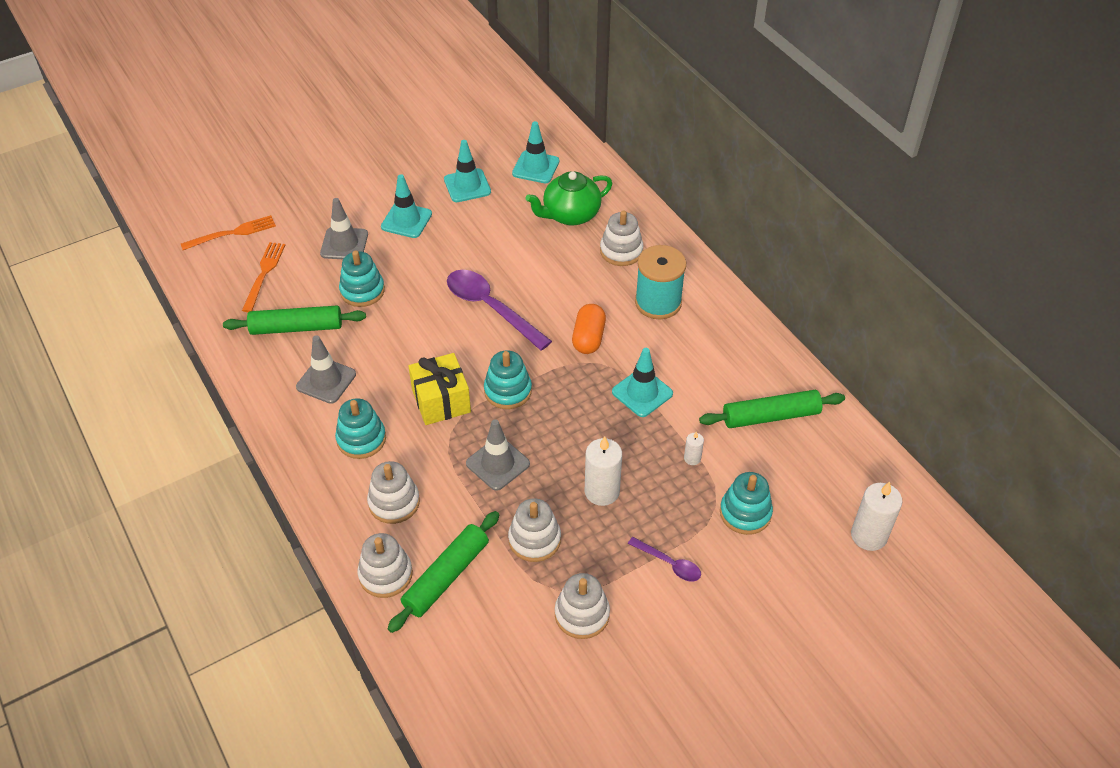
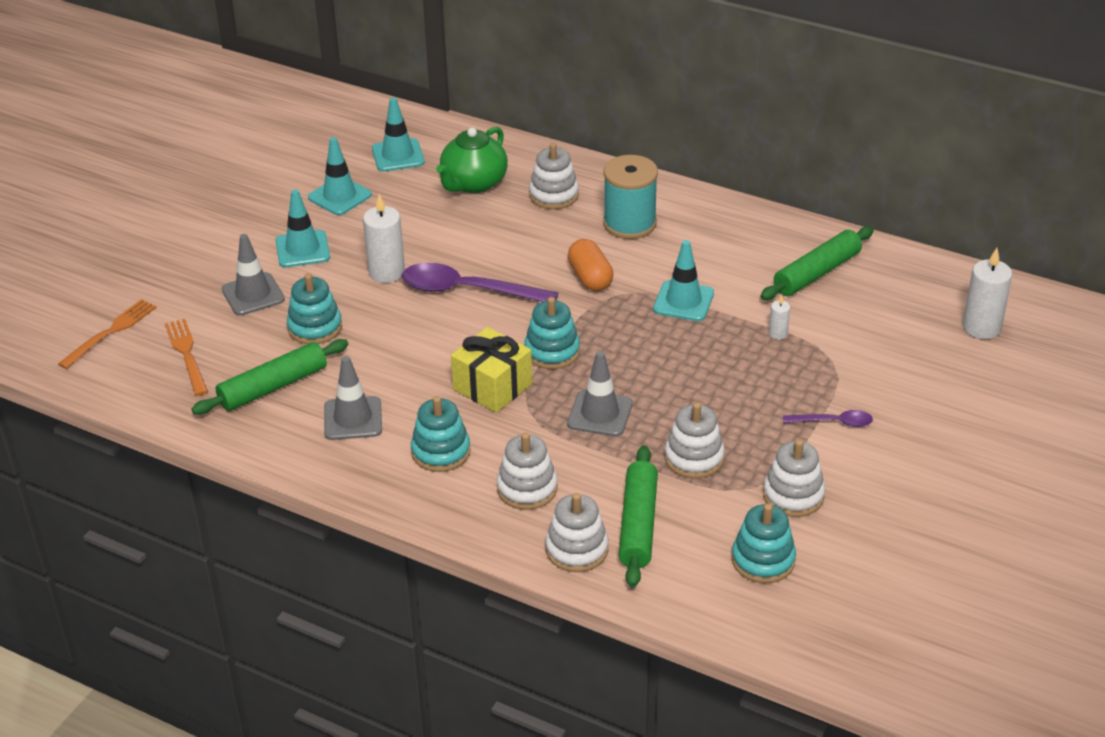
camera: 30 degrees left, 10 degrees down
white candle [585,436,622,506] -> white candle moved to [363,194,405,283]
turquoise stacking toy [720,472,773,535] -> turquoise stacking toy moved to [732,503,796,583]

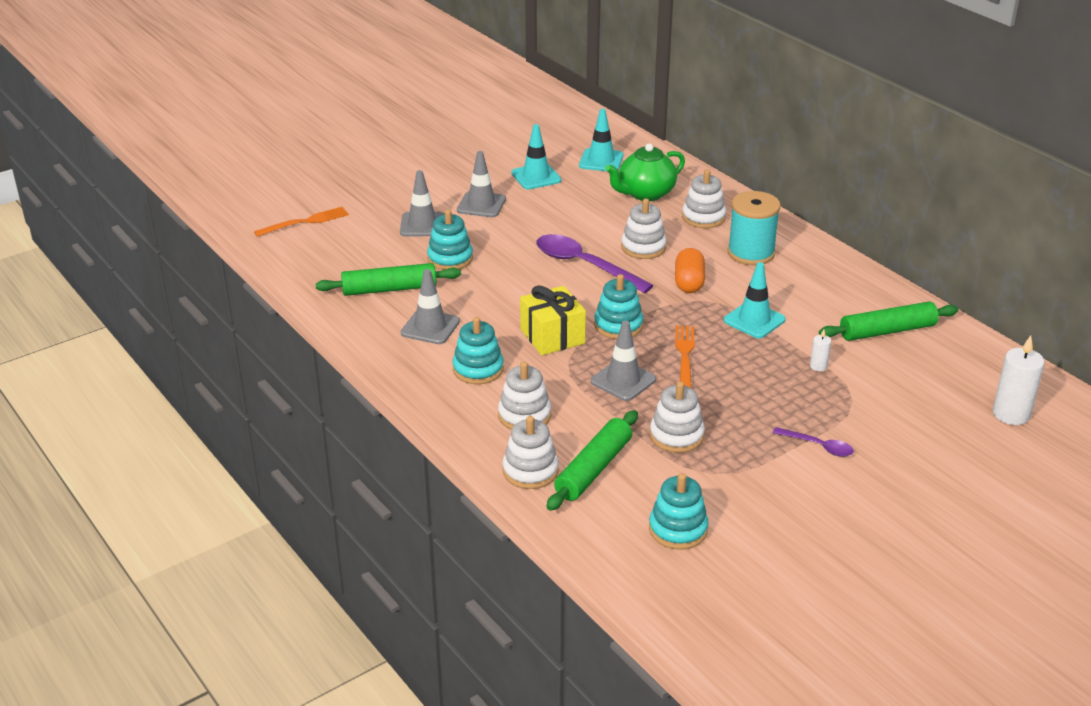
camera: 25 degrees right, 5 degrees down
orange fork [165,319,208,396] -> orange fork moved to [675,325,695,389]
turquoise traffic cone [275,189,330,267] -> grey traffic cone [457,151,506,217]
white candle [363,194,405,283] -> none
white stacking toy [763,439,825,517] -> white stacking toy moved to [621,199,667,259]

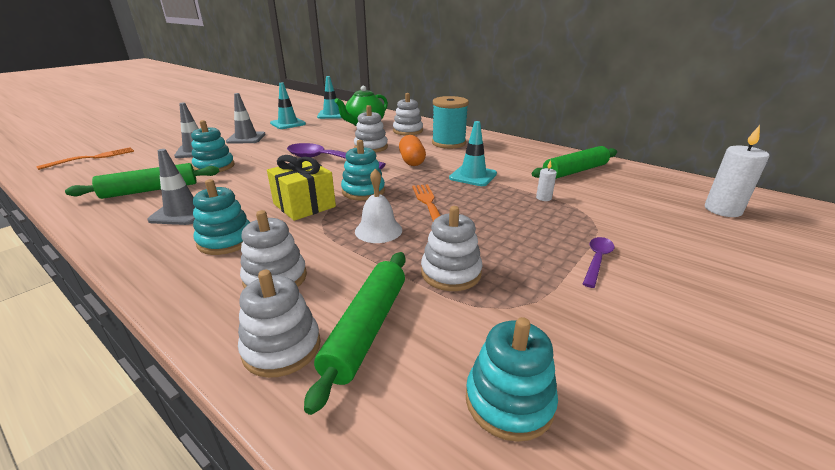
camera: 15 degrees left, 5 degrees down
grey traffic cone [591,321,656,401] -> white bell [355,169,402,243]
purple spoon [772,427,854,457] -> purple spoon turned 75 degrees counterclockwise [583,237,614,288]

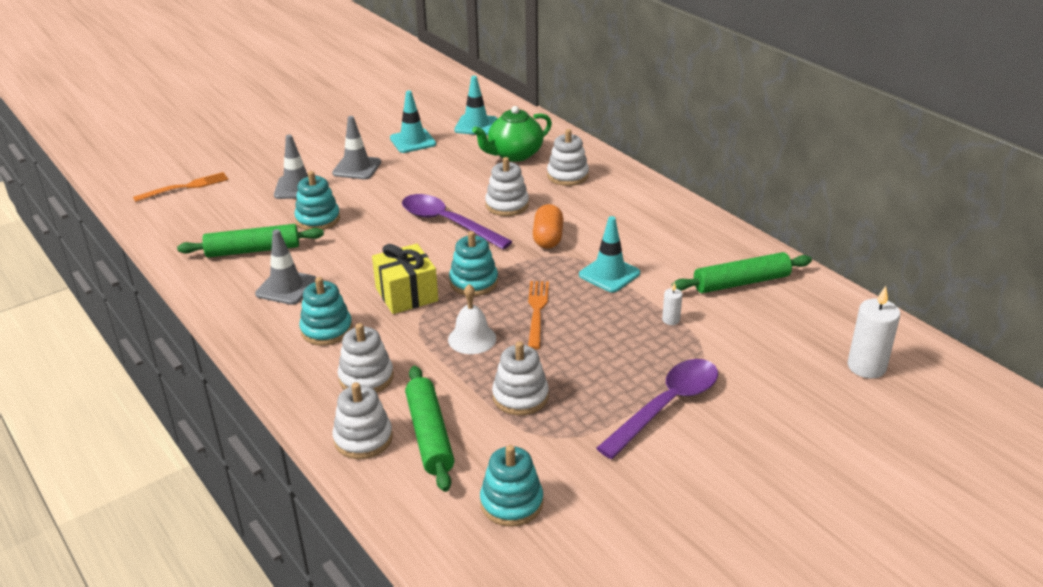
camera: 15 degrees right, 5 degrees up
green rolling pin [304,252,406,415] -> green rolling pin turned 45 degrees counterclockwise [405,366,454,492]
turquoise spool [432,96,469,149] -> none
purple spoon [583,237,614,288] -> purple spoon [596,359,718,459], size x1.96

